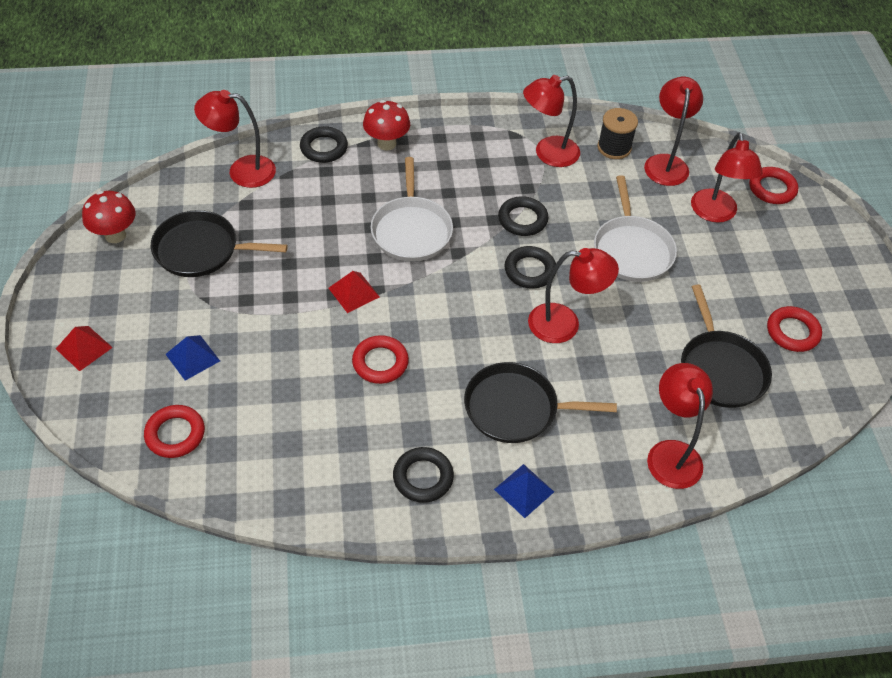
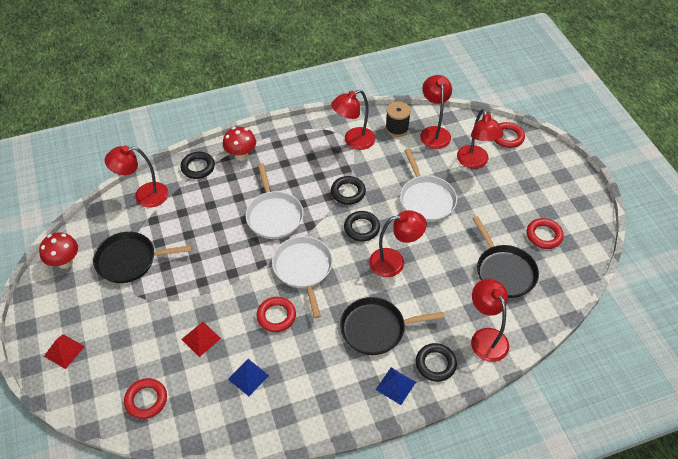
camera: 10 degrees left, 0 degrees up
blue pyramid [166,335,220,381] -> blue pyramid moved to [228,359,269,396]
red pyramid [328,271,380,313] -> red pyramid moved to [181,322,221,357]
black ring [393,447,454,503] -> black ring moved to [416,343,457,382]
none -> white pan [272,236,333,318]

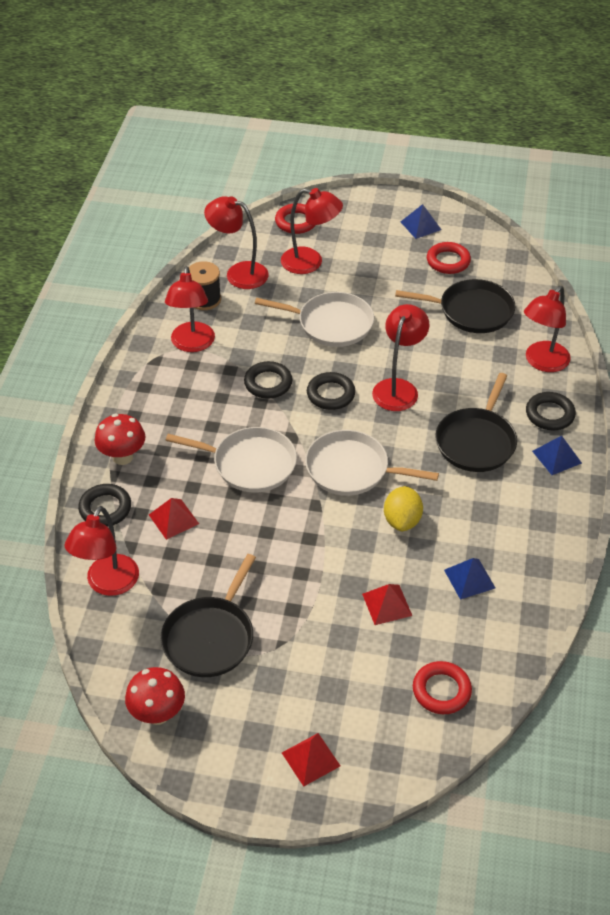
camera: 60 degrees left, 5 degrees down
red ring [256,297,296,332] -> yellow lemon [384,486,423,531]
red lamp [471,278,509,362] -> red lamp turned 60 degrees counterclockwise [524,286,571,372]
none -> red pyramid [149,498,199,540]
none -> blue pyramid [401,204,442,239]

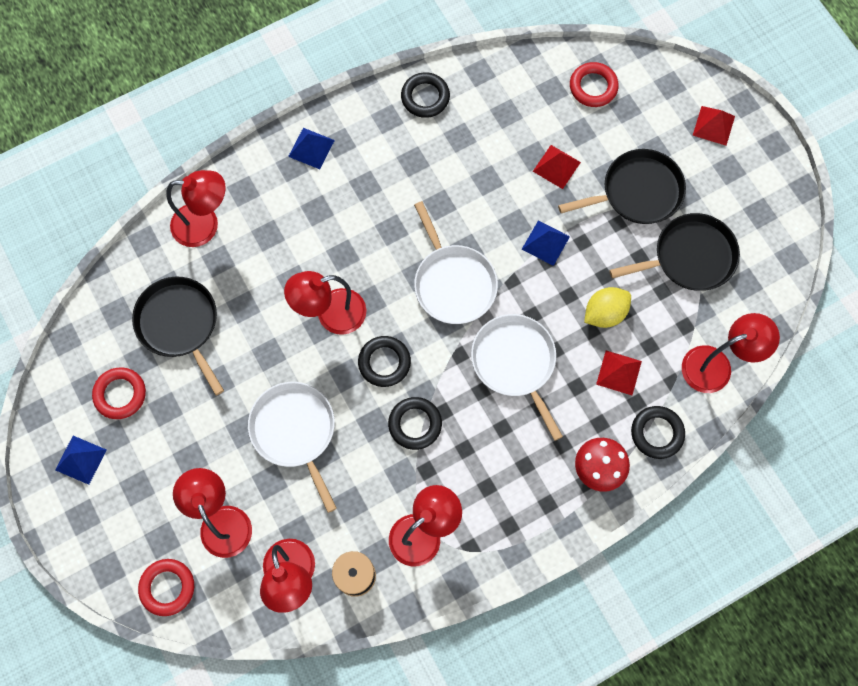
camera: 130 degrees left, 25 degrees up
red mushroom [125,667,185,725] -> none
yellow lemon [384,486,423,531] -> yellow lemon moved to [584,287,631,328]
black pan [435,373,517,472] -> black pan moved to [558,149,686,224]
blue pyramid [444,558,495,600] -> blue pyramid moved to [522,220,570,266]
black ring [526,392,576,430] -> black ring moved to [401,72,450,118]

